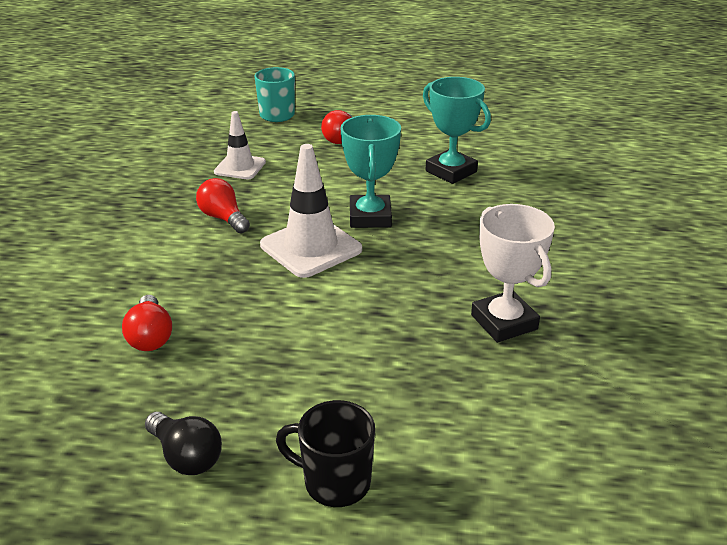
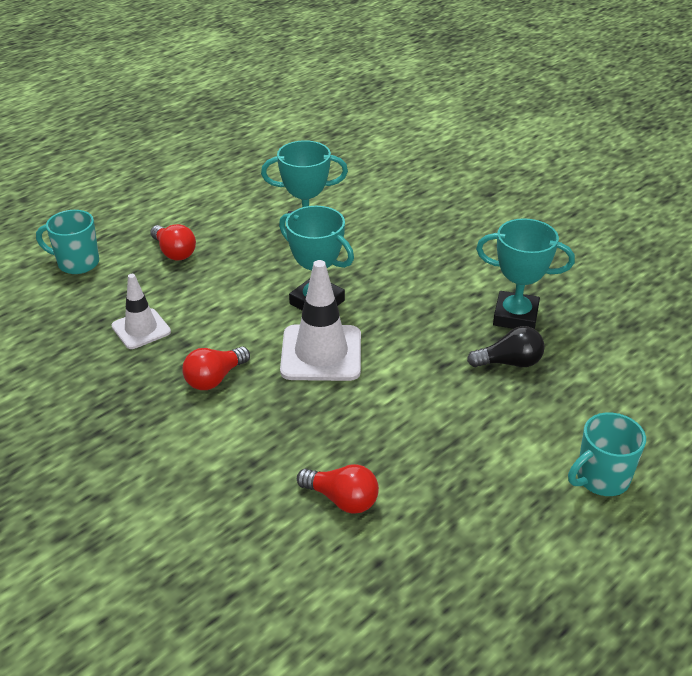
camera: 50 degrees left, 5 degrees up
black light bulb [145,412,222,475] -> black light bulb moved to [467,326,545,367]
red light bulb [196,178,250,233] -> red light bulb turned 45 degrees counterclockwise [182,346,250,390]
black mug [276,400,375,507] -> turquoise mug [568,412,646,496]
white trophy [471,204,555,343] -> turquoise trophy [476,218,575,329]

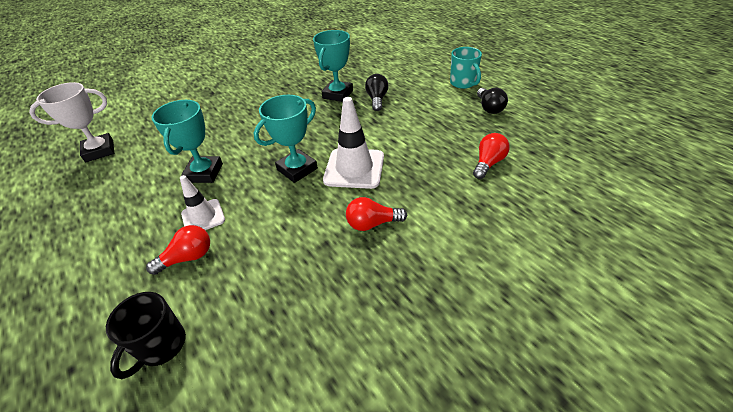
camera: 80 degrees left, 5 degrees up
turquoise mug [36,210,99,274] -> black mug [106,292,186,379]
white traffic cone [111,274,171,349] -> white traffic cone moved to [180,175,225,230]
red light bulb [182,346,250,390] -> red light bulb turned 120 degrees clockwise [346,197,407,231]
none -> white trophy [29,82,114,162]
none -> black light bulb [477,88,508,114]

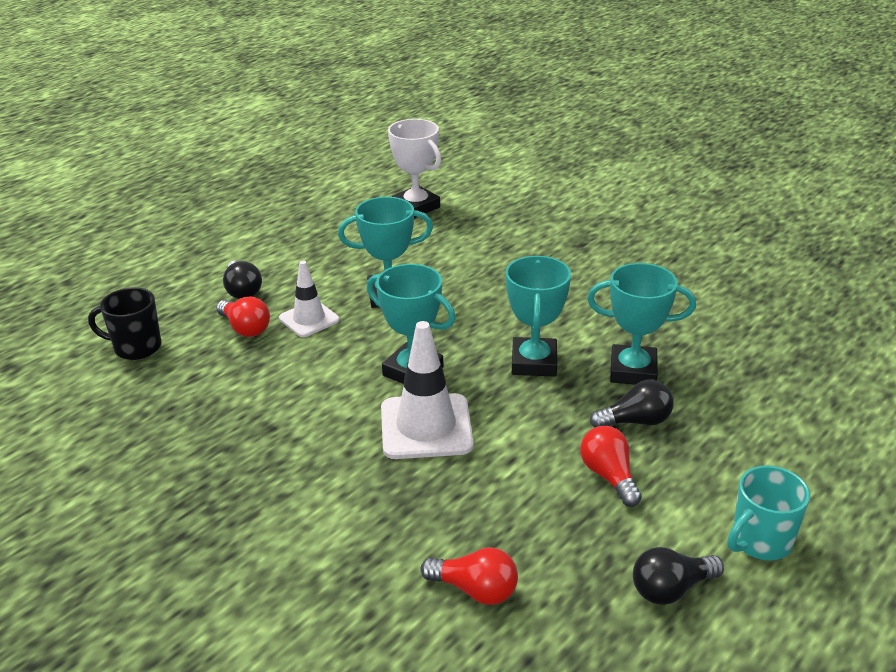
camera: 75 degrees right, 10 degrees down
red light bulb [346,197,407,231] -> red light bulb moved to [580,426,642,507]
none -> black light bulb [223,261,262,299]
none -> turquoise trophy [505,256,571,377]

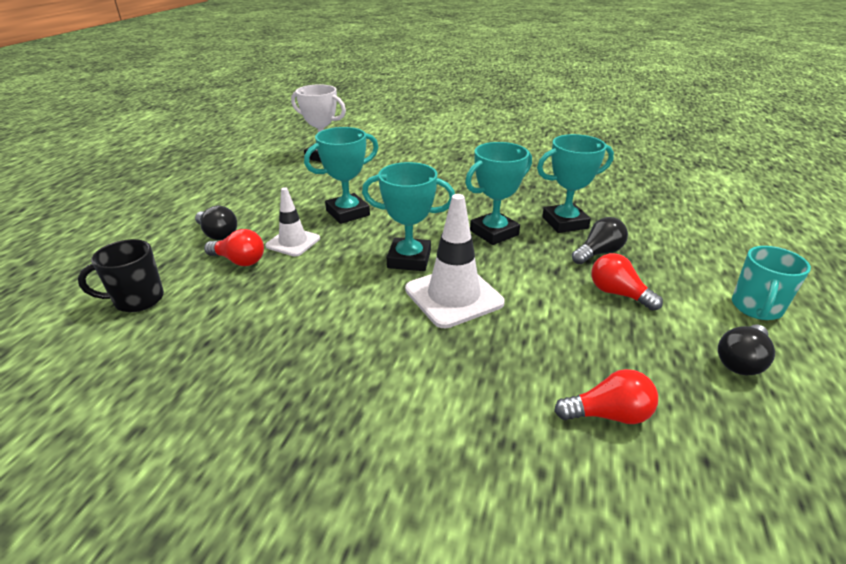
camera: 25 degrees left, 0 degrees up
turquoise trophy [505,256,571,377] -> turquoise trophy turned 75 degrees clockwise [465,142,532,245]

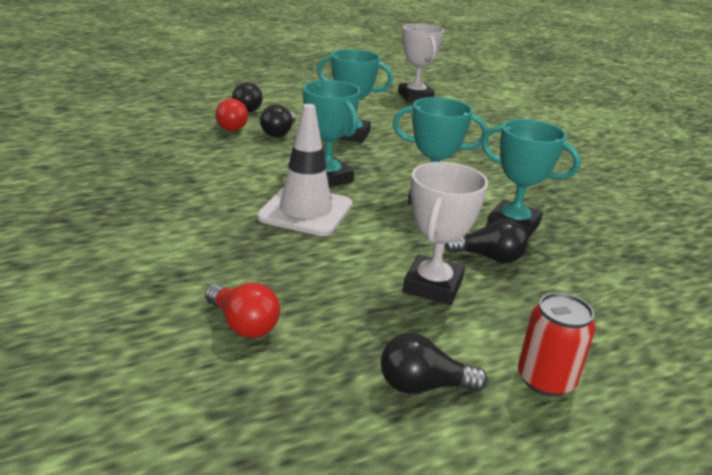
camera: 45 degrees right, 5 degrees down
black mug [78,239,164,312] -> none
white traffic cone [265,187,320,256] -> black light bulb [260,104,296,137]
red light bulb [591,253,663,311] -> white trophy [403,162,488,305]
turquoise mug [732,246,811,320] -> red can [518,293,595,397]

